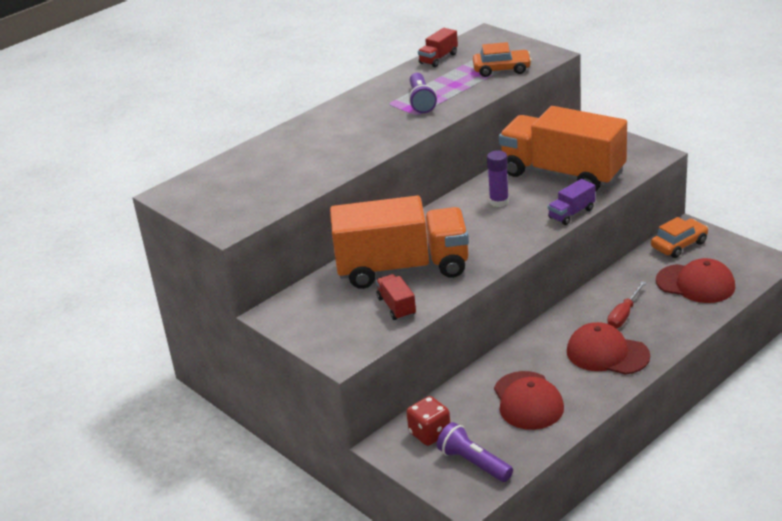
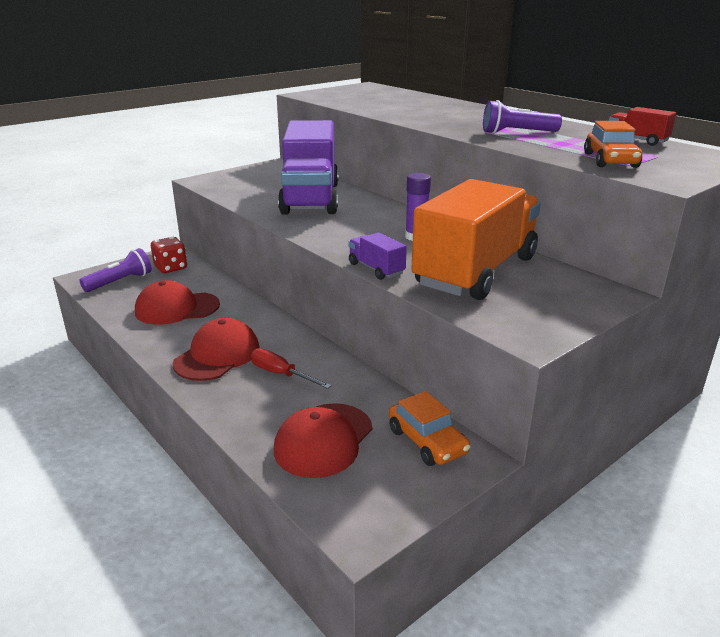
camera: 90 degrees right, 5 degrees down
orange truck [330,196,469,289] -> purple truck [278,120,339,215]
red truck [376,274,416,320] -> none

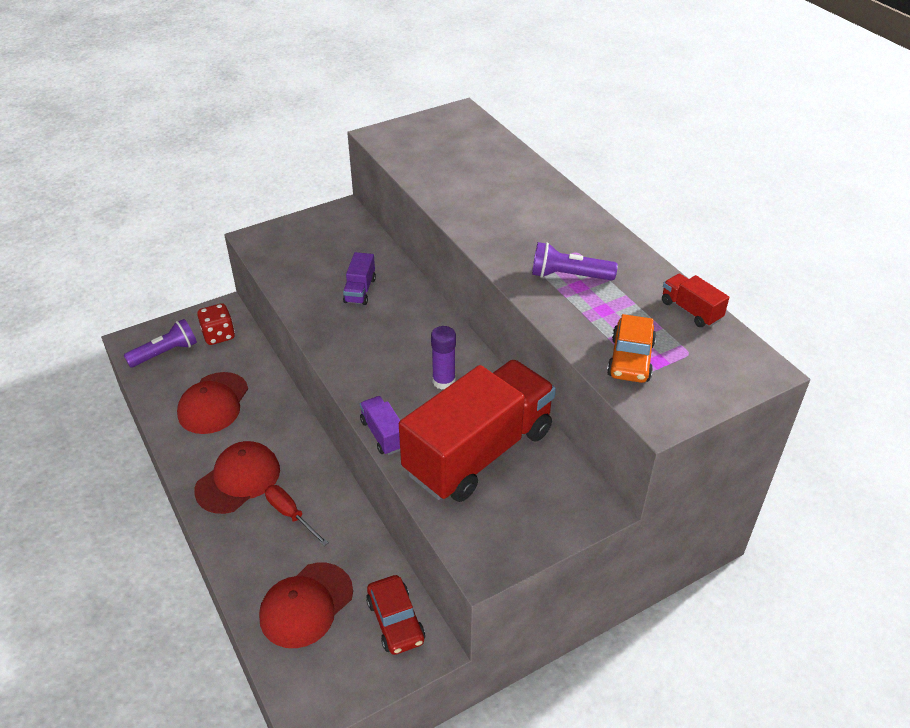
camera: 10 degrees right, 15 degrees up
red cap [135,280,220,325] -> red cap turned 75 degrees counterclockwise [177,372,248,434]
purple truck [278,120,339,215] -> purple truck [343,252,376,305], size x0.40
orange car [389,391,471,466] -> red car [366,575,425,655]
orange truck [411,179,541,300] -> red truck [399,360,556,502]

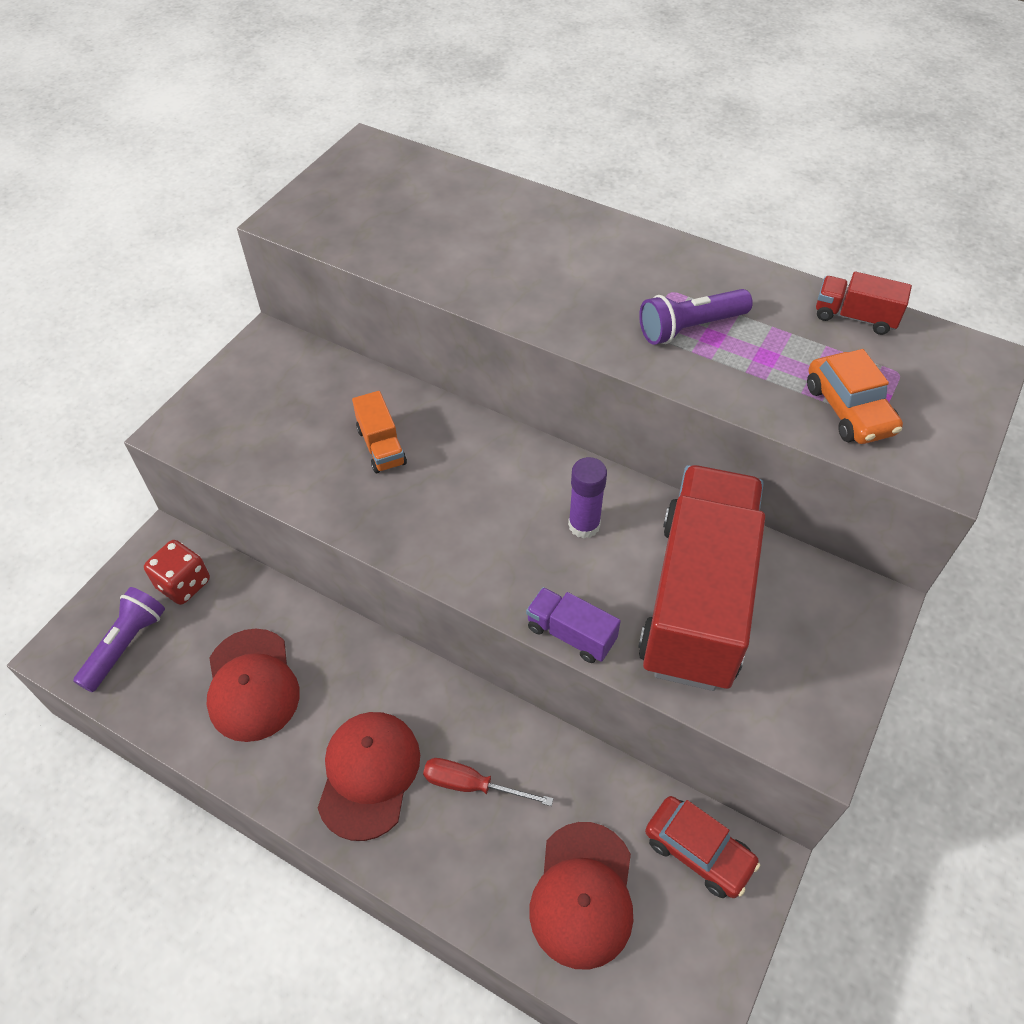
camera: 30 degrees left, 10 degrees up
purple truck [343,252,376,305] -> orange truck [352,391,407,473]

